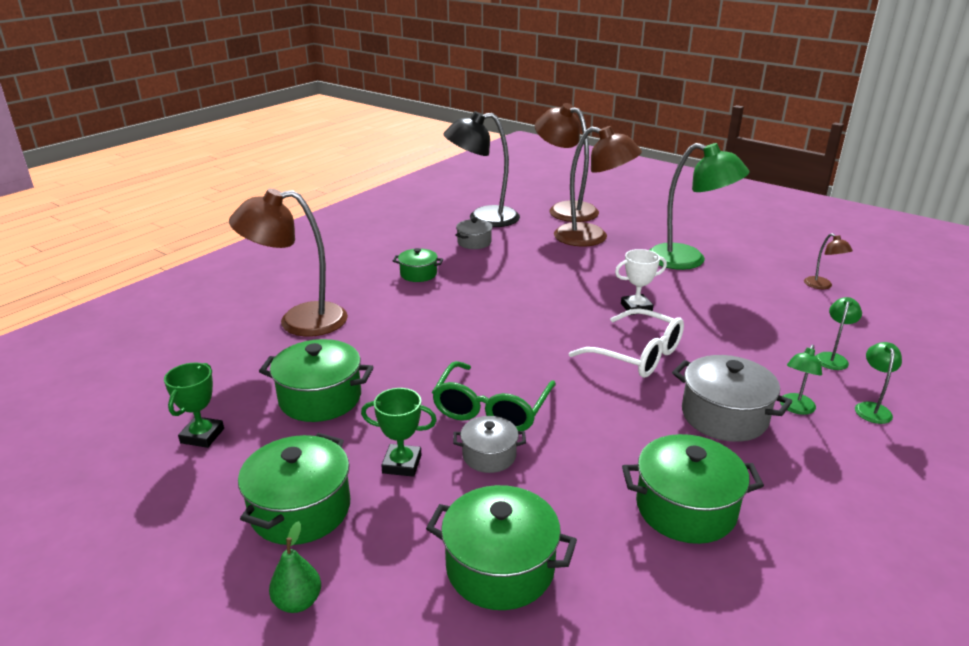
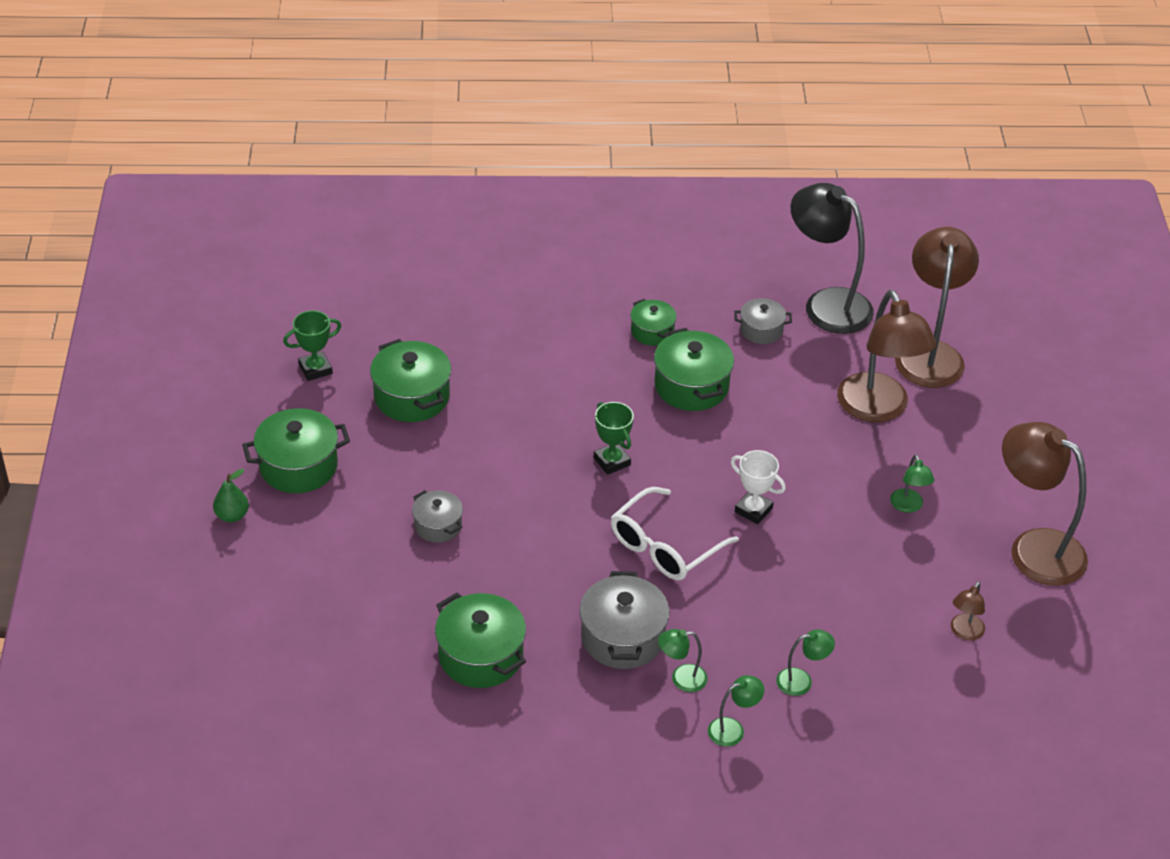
camera: 50 degrees right, 15 degrees up
brown lamp [229,188,348,337] -> brown lamp moved to [1002,422,1088,586]
green trophy [361,388,437,477] -> green trophy moved to [594,402,634,475]
green pot [426,485,577,610] -> green pot moved to [654,328,734,411]
green glasses [432,361,556,431] -> none
white glasses [569,308,684,378] -> white glasses turned 45 degrees clockwise [611,487,739,580]
green lamp [650,143,750,270] -> green lamp [890,455,934,513], size x0.44

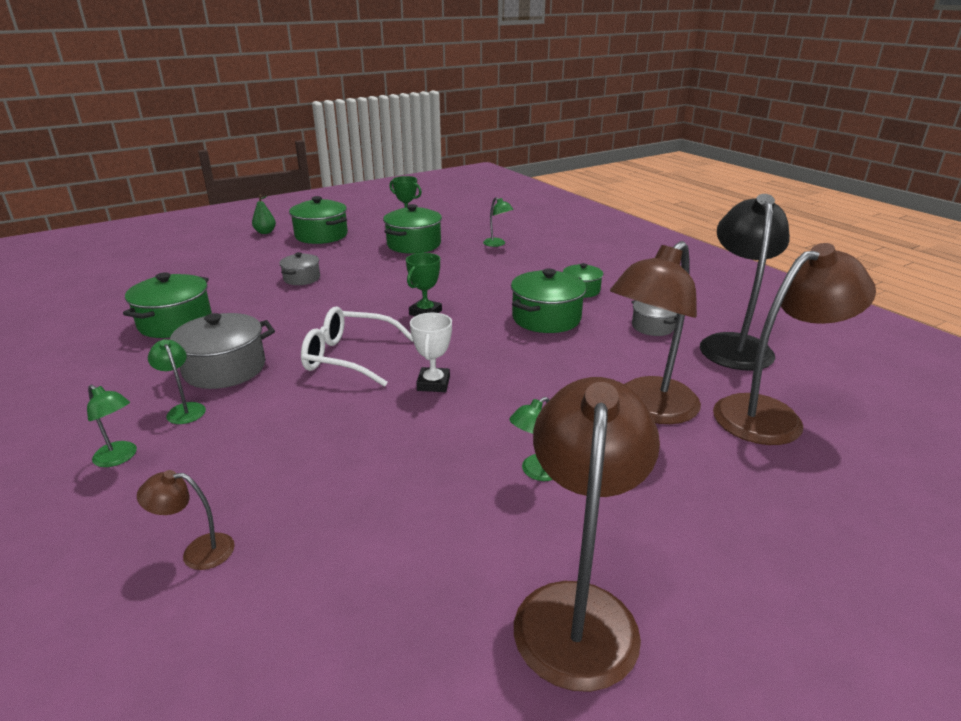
camera: 60 degrees right, 15 degrees down
green lamp [776,629,835,696] -> green lamp moved to [483,197,514,247]
brown lamp [951,581,985,641] -> brown lamp moved to [137,470,235,570]

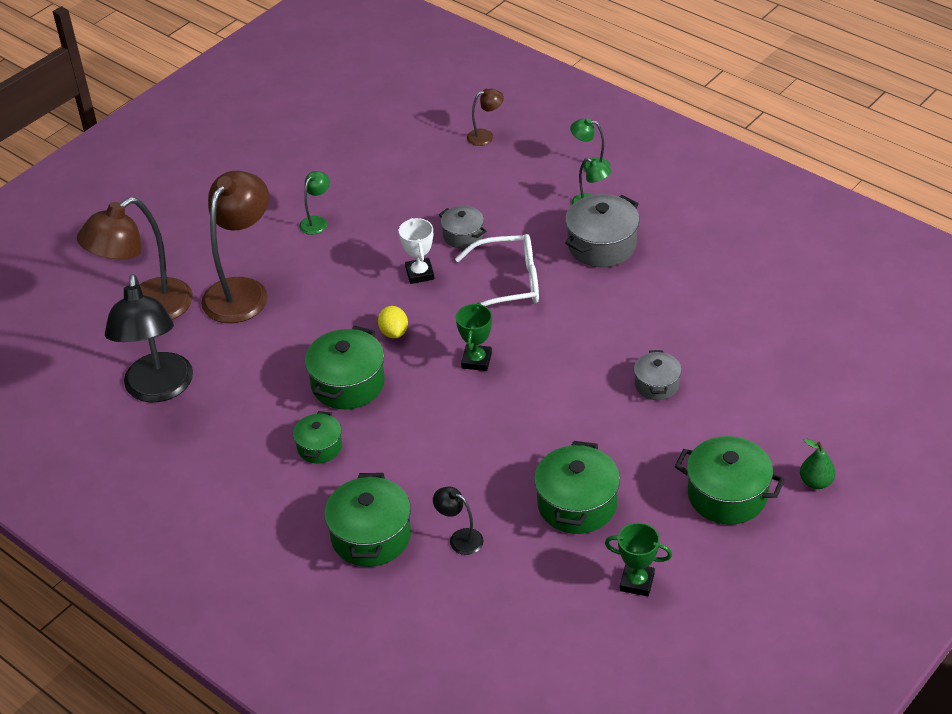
camera: 165 degrees right, 15 degrees up
green pot [123,272,212,338] -> green pot moved to [324,473,411,567]
green lamp [483,197,514,247] -> black lamp [433,487,483,555]
brown lamp [514,377,660,692] -> none
grey pot [632,300,677,336] -> grey pot moved to [439,206,486,249]
none -> yellow lemon [378,306,408,338]

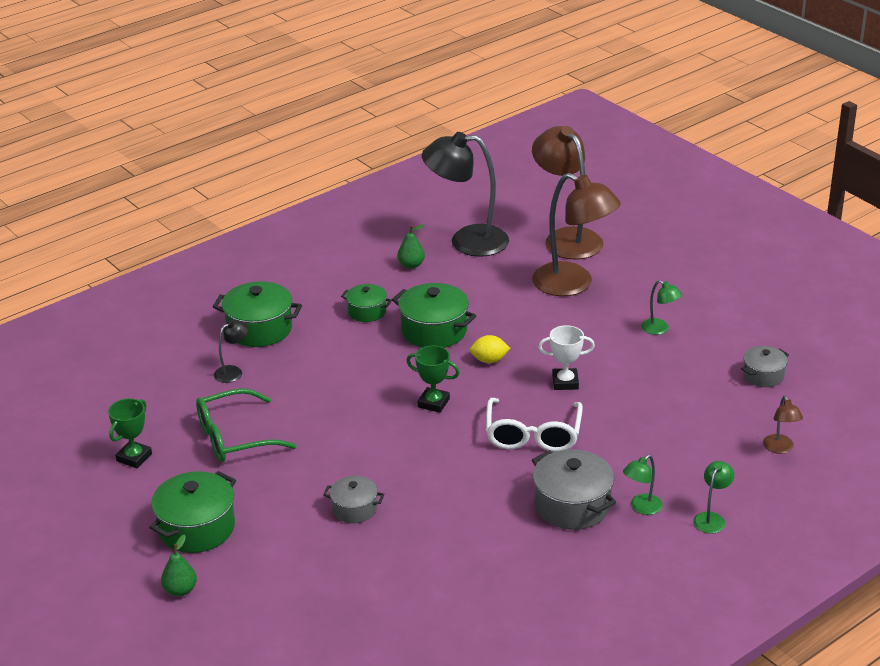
camera: 100 degrees right, 10 degrees down
grey pot [439,206,486,249] -> grey pot moved to [741,346,789,387]
green pot [534,441,620,534] -> green glasses [196,388,297,462]
none -> green pear [397,225,425,269]

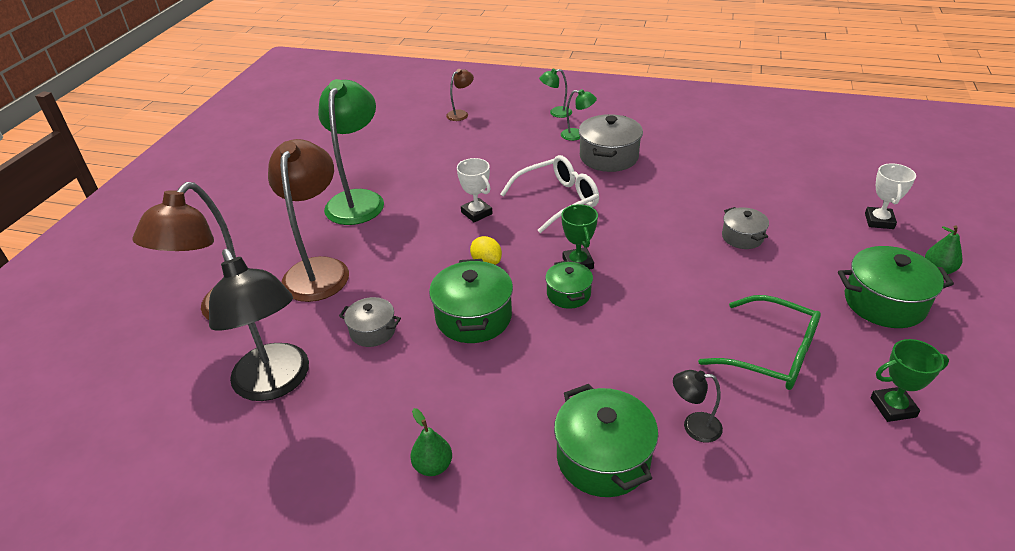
camera: 125 degrees left, 5 degrees up
green pot [341,284,392,322] -> green pot moved to [545,260,593,309]
green pear [397,225,425,269] -> green pear moved to [410,408,452,476]
green lamp [641,280,682,335] -> green lamp [318,79,384,225], size x2.27
grey pot [741,346,789,387] -> grey pot moved to [339,297,401,347]
none -> white trophy [865,163,916,229]

